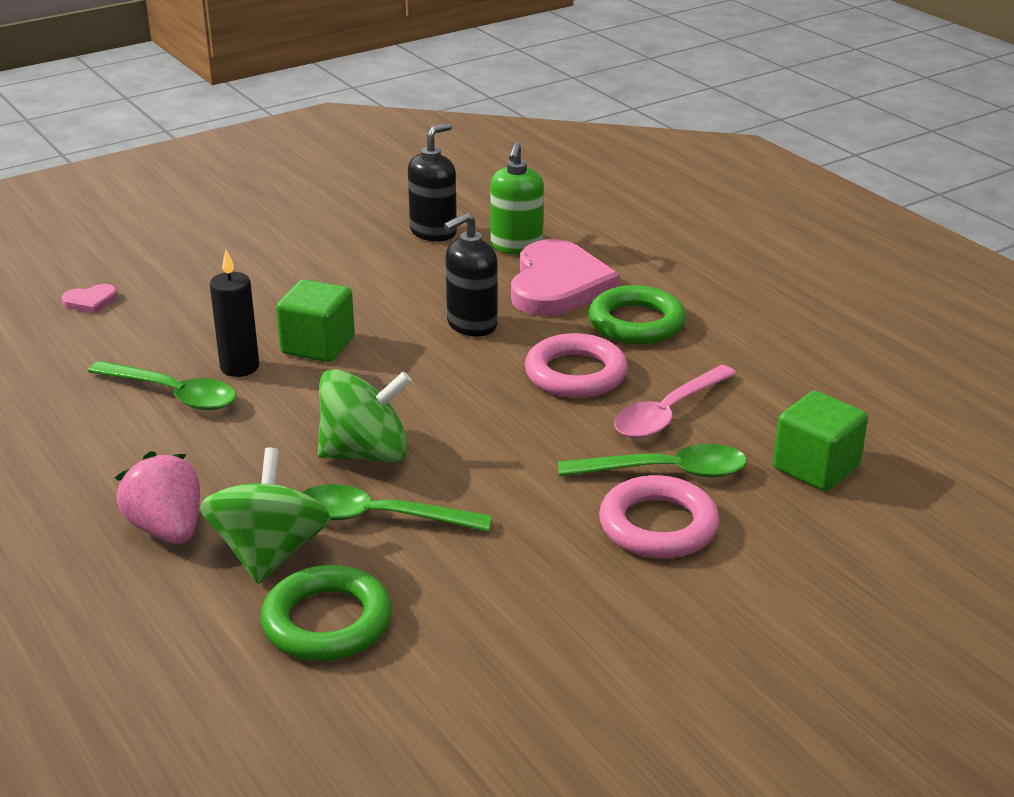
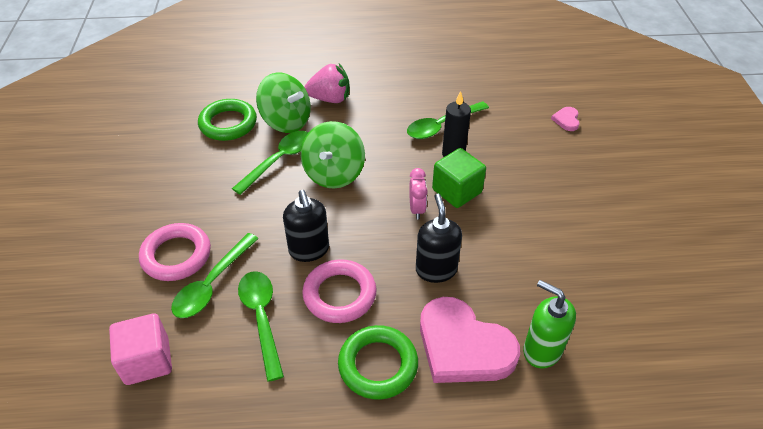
camera: 120 degrees right, 15 degrees up
black soap dispenser [408,123,457,241] -> black soap dispenser moved to [283,190,329,262]
pink spoon [614,365,737,438] -> green spoon [238,271,284,382]
green cube [773,391,868,491] -> pink cube [109,313,172,385]
none -> pink clock [409,168,428,220]

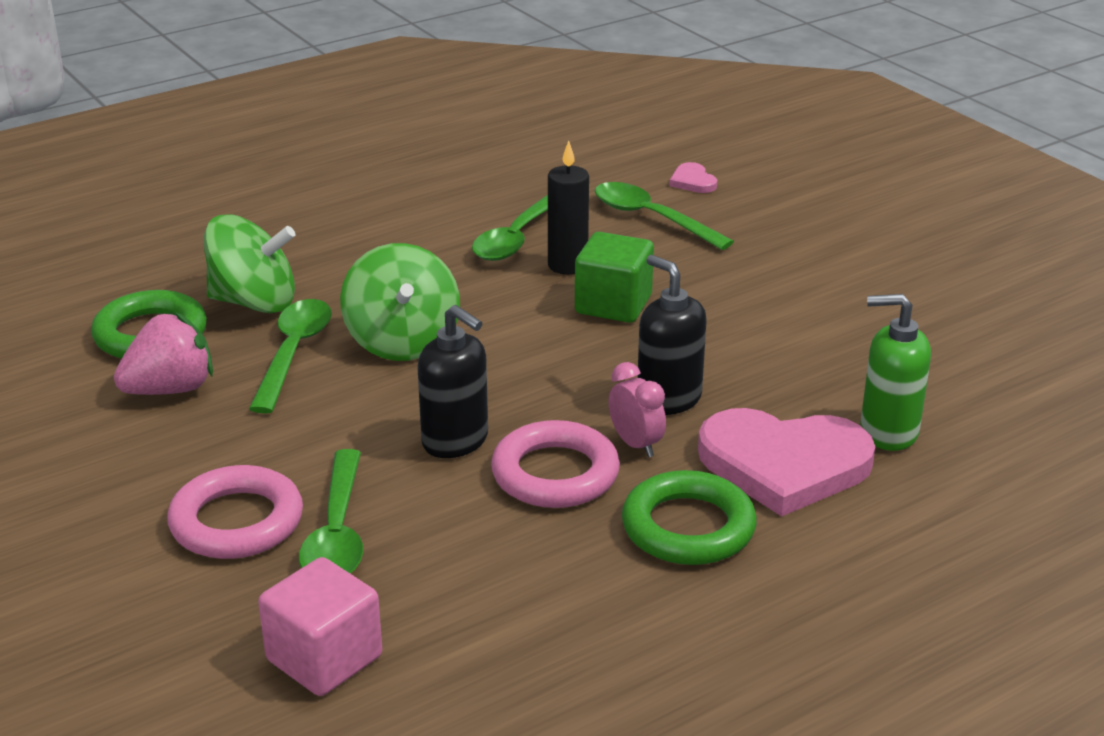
camera: 30 degrees left, 15 degrees down
green spoon [238,271,284,382] -> green spoon moved to [595,182,734,250]
pink strawberry [304,64,350,103] -> pink strawberry moved to [114,312,213,395]
pink clock [409,168,428,220] -> pink clock moved to [609,362,666,457]

